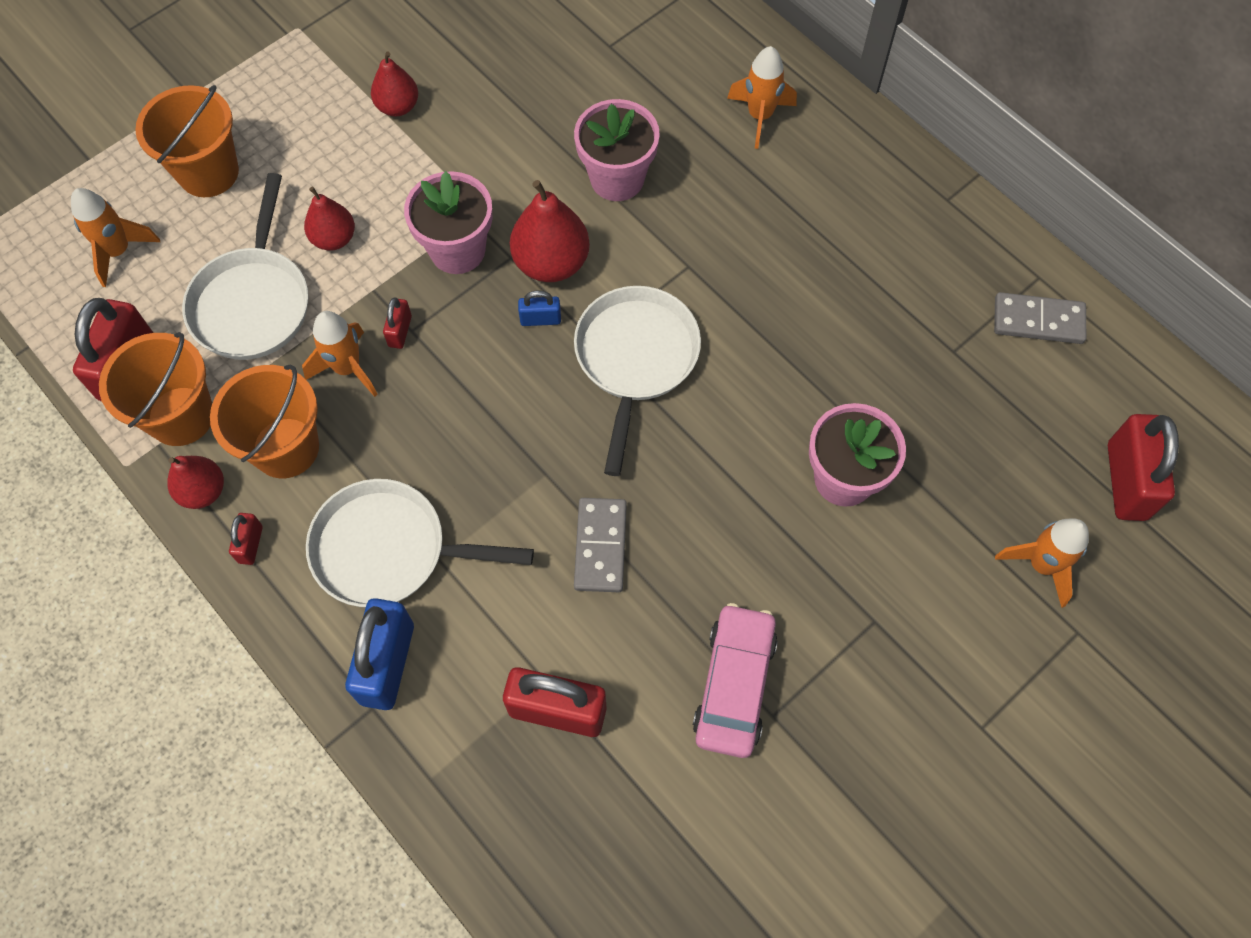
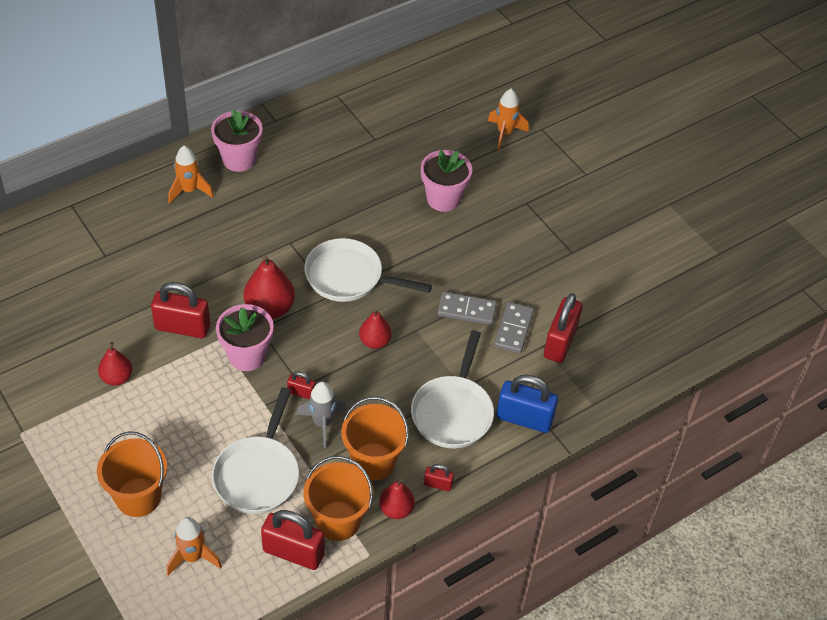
camera: 85 degrees left, 15 degrees down
white pan [182,173,308,360] -> white pan turned 90 degrees clockwise [212,387,299,514]
orange rocket [302,311,378,397] -> grey rocket [296,382,347,448]
red pear [304,187,355,251] -> red pear moved to [359,309,392,349]
blue padlock [518,290,561,326] -> none
pink flower pot [574,99,660,201] -> pink flower pot moved to [211,109,263,172]
pink car [693,603,778,758] -> none
grey domino [994,292,1086,344] -> grey domino moved to [494,302,534,353]
red padlock [1108,414,1179,521] -> red padlock moved to [151,282,210,338]

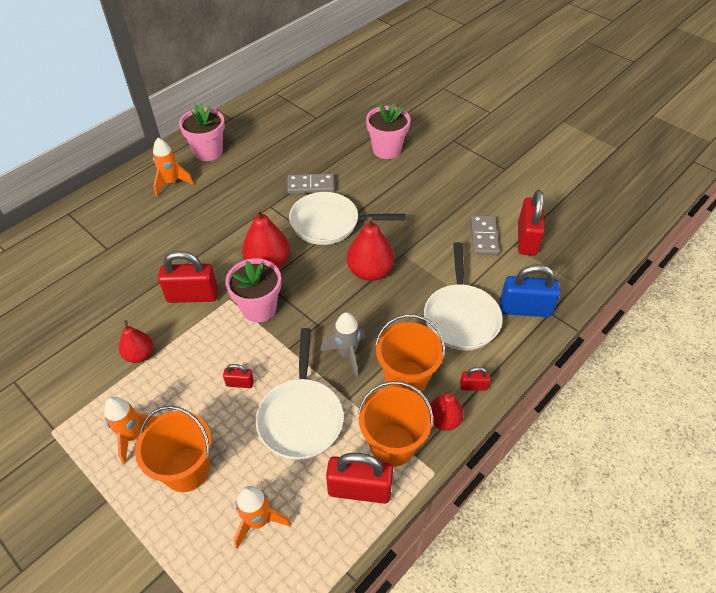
camera: 10 degrees left, 0 degrees up
red padlock [287,371,315,399] -> red padlock moved to [223,364,254,388]
red pear [359,309,392,349] -> red pear [347,217,394,281], size x1.58
grey domino [437,292,497,325] -> grey domino moved to [287,173,334,194]
orange rocket [488,89,529,150] -> orange rocket moved to [104,397,156,464]

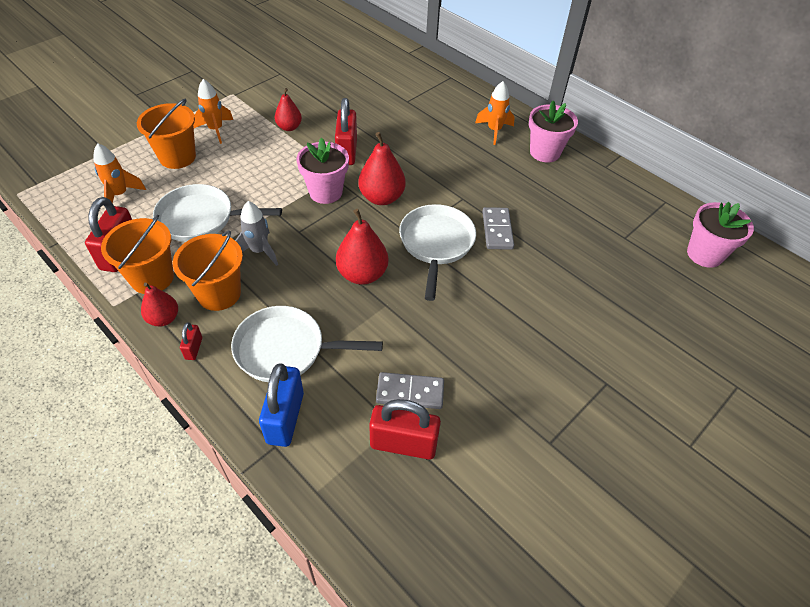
camera: 90 degrees right, 0 degrees up
red padlock [223,364,254,388] -> none
pink flower pot [366,103,410,159] -> pink flower pot moved to [687,202,754,268]

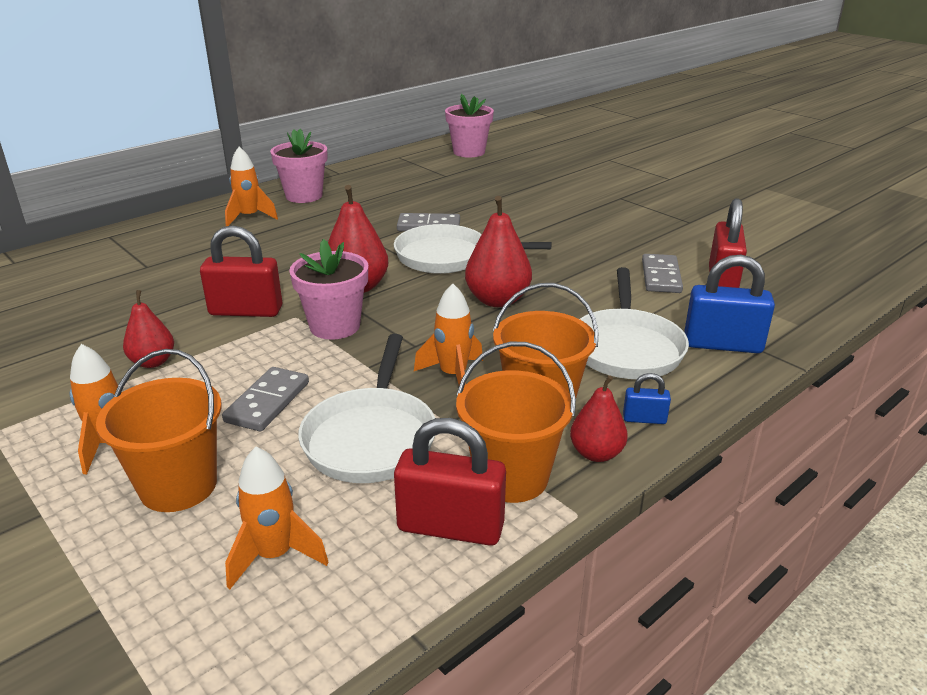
camera: 85 degrees left, 20 degrees down
red padlock [180,323,202,360] -> blue padlock [623,373,671,424]
grey rocket [235,201,278,266] -> orange rocket [414,284,483,385]
none -> grey domino [222,367,309,431]

